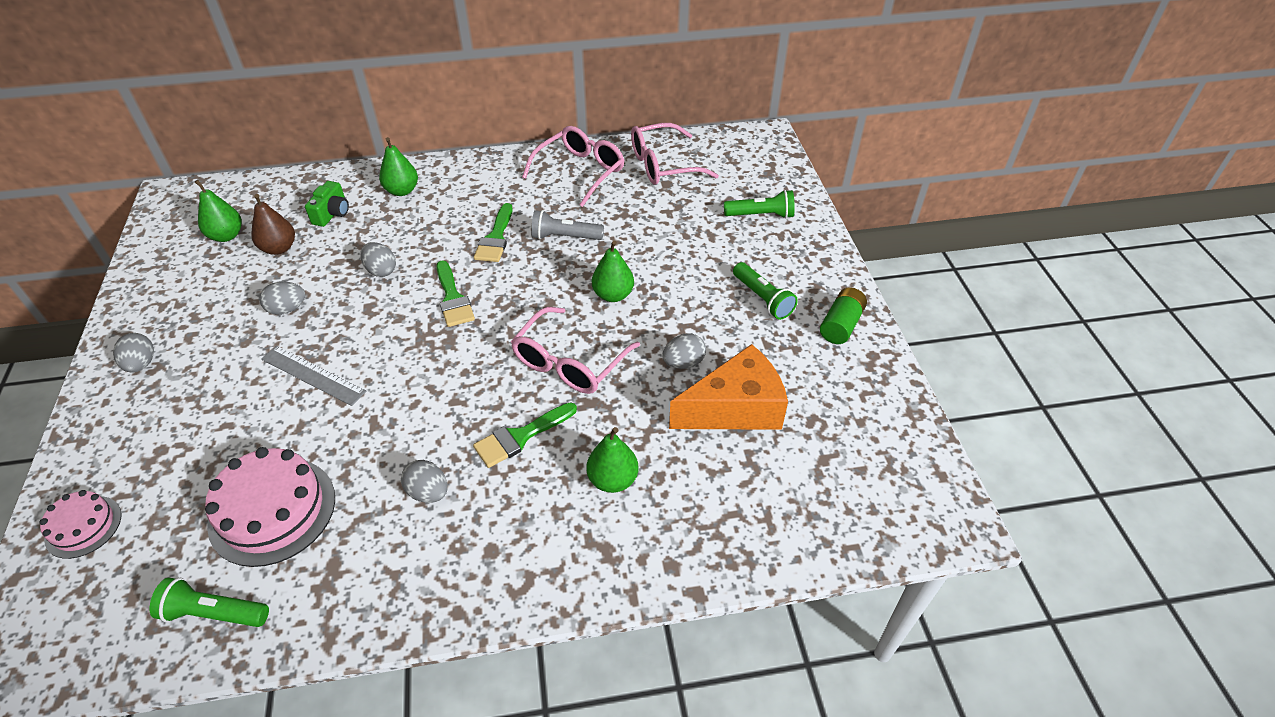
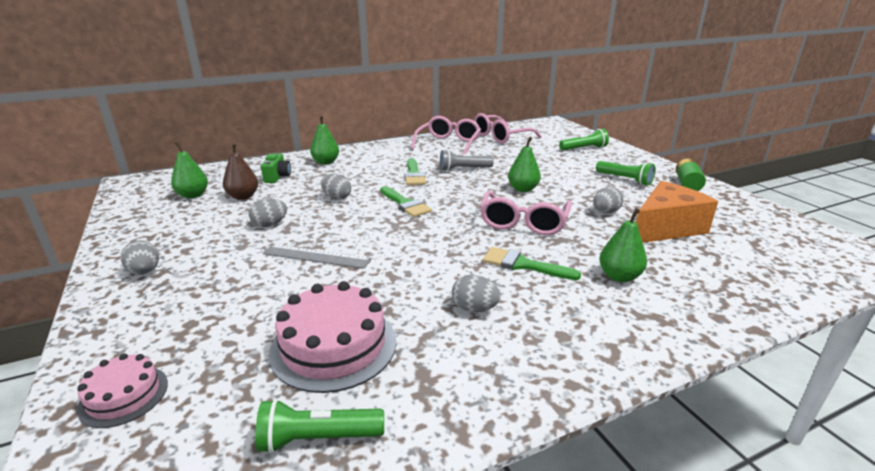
camera: 15 degrees left, 20 degrees down
green brush [473,402,577,468] -> green brush turned 75 degrees clockwise [483,247,581,280]

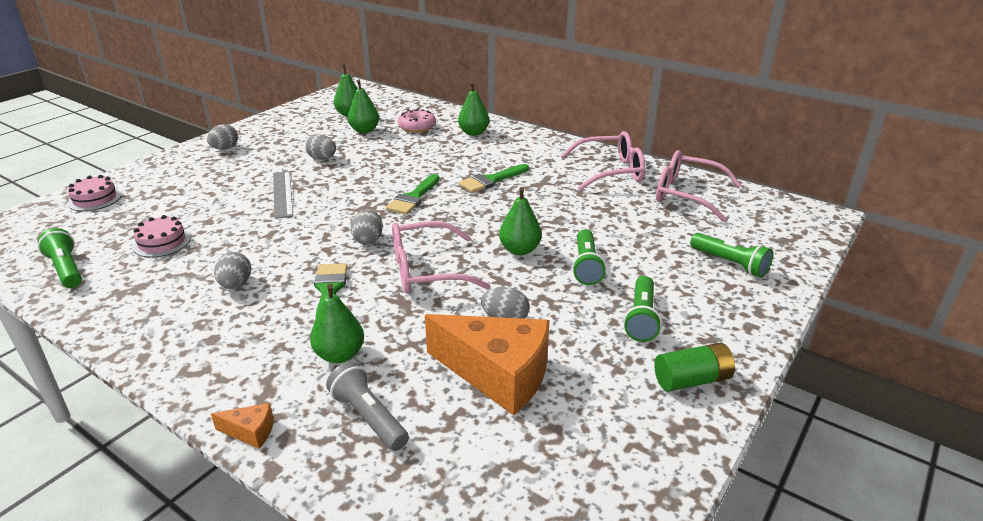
camera: 60 degrees right, 5 degrees up
brown pear [223,143,258,200] -> green pear [348,80,379,133]
green camera [261,153,291,183] -> pink donut [398,109,436,133]
pink cake [269,281,396,393] -> pink cake [133,215,191,258], size x0.56
grey egg [321,174,351,200] -> grey egg moved to [351,209,383,244]
grey flashlight [440,150,494,171] -> grey flashlight moved to [326,362,409,451]
none -> orange cheese [211,403,274,449]
none -> green flashlight [572,229,606,285]

